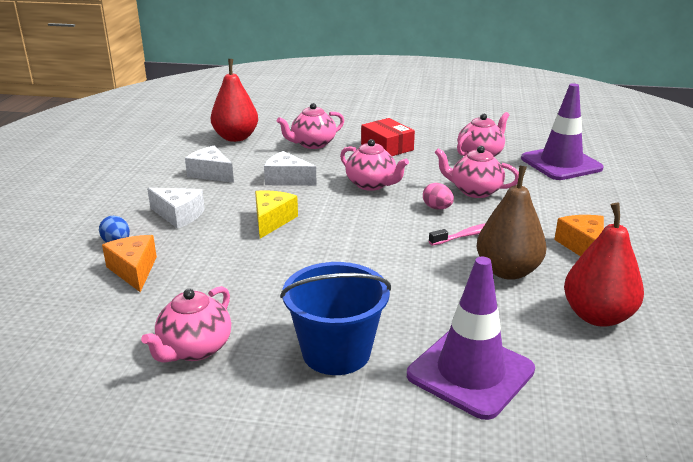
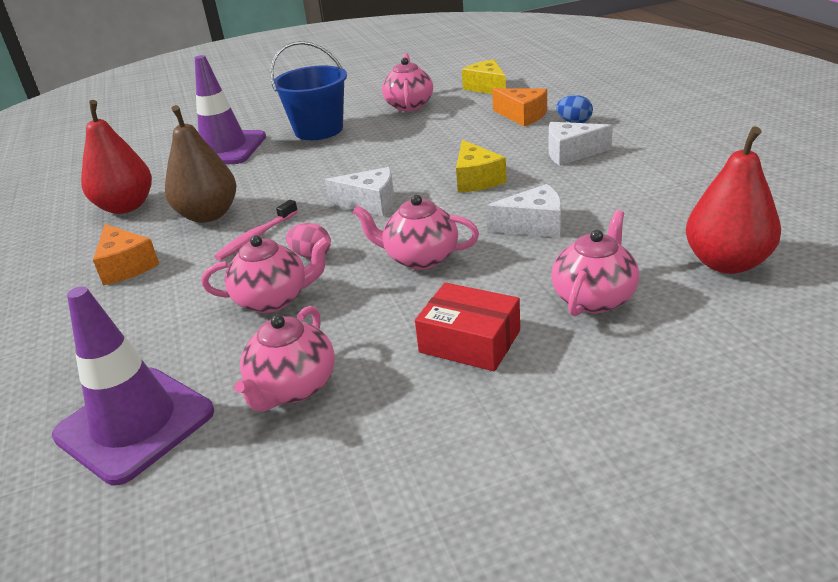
camera: 155 degrees right, 5 degrees up
white cheese [185,146,234,183] -> white cheese moved to [325,167,394,216]
none -> yellow cheese [462,59,506,94]

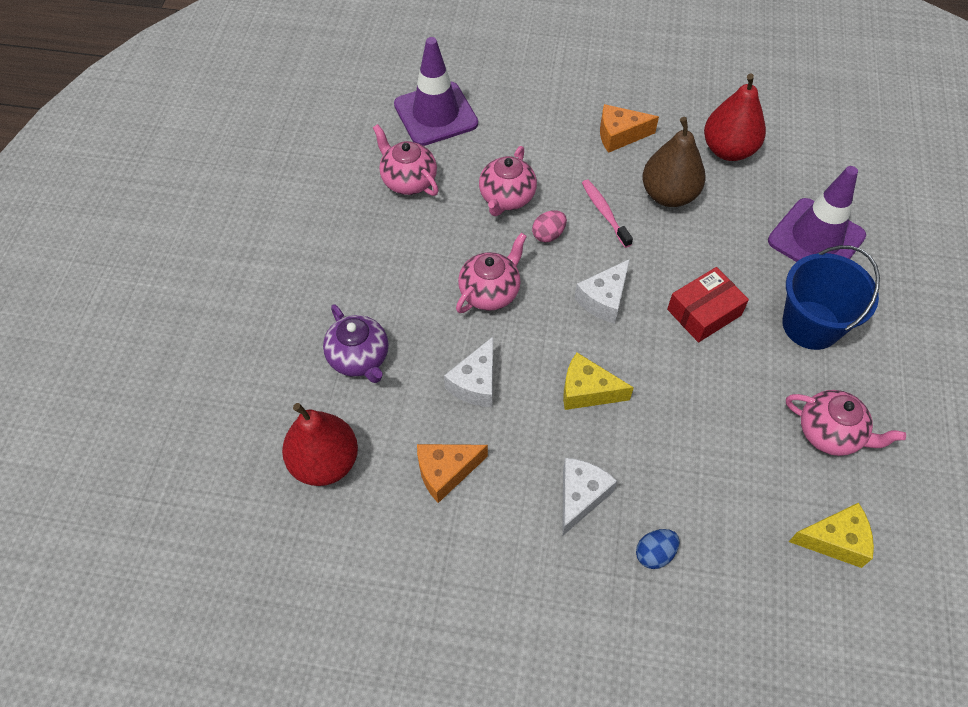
camera: 115 degrees right, 25 degrees up
red box [415,282,520,371] -> red box moved to [667,267,749,343]
orange cheese [492,88,547,126] -> orange cheese moved to [417,444,488,503]
pink teapot [551,210,639,316] -> purple teapot [323,304,388,383]

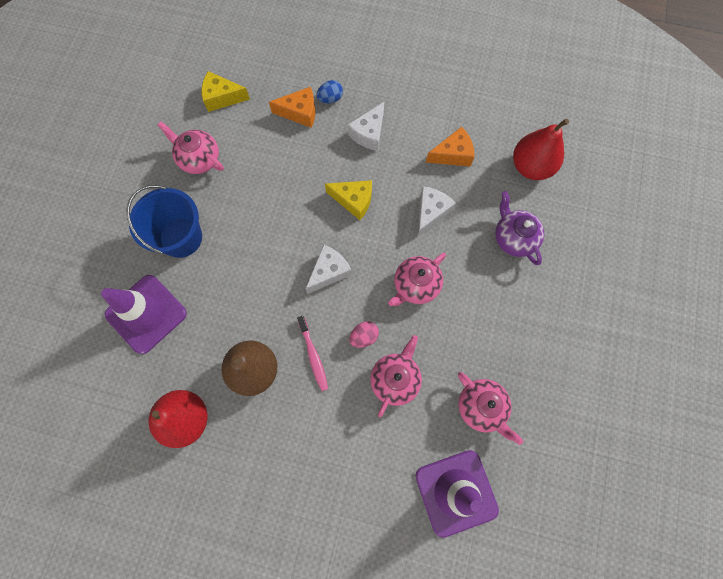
camera: 175 degrees left, 15 degrees up
orange cheese [600,104,659,153] -> orange cheese moved to [269,87,315,128]
red box [667,267,749,343] -> none

